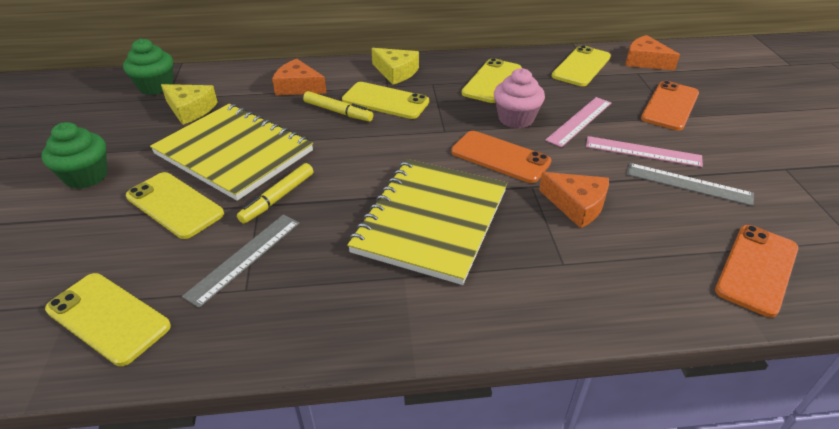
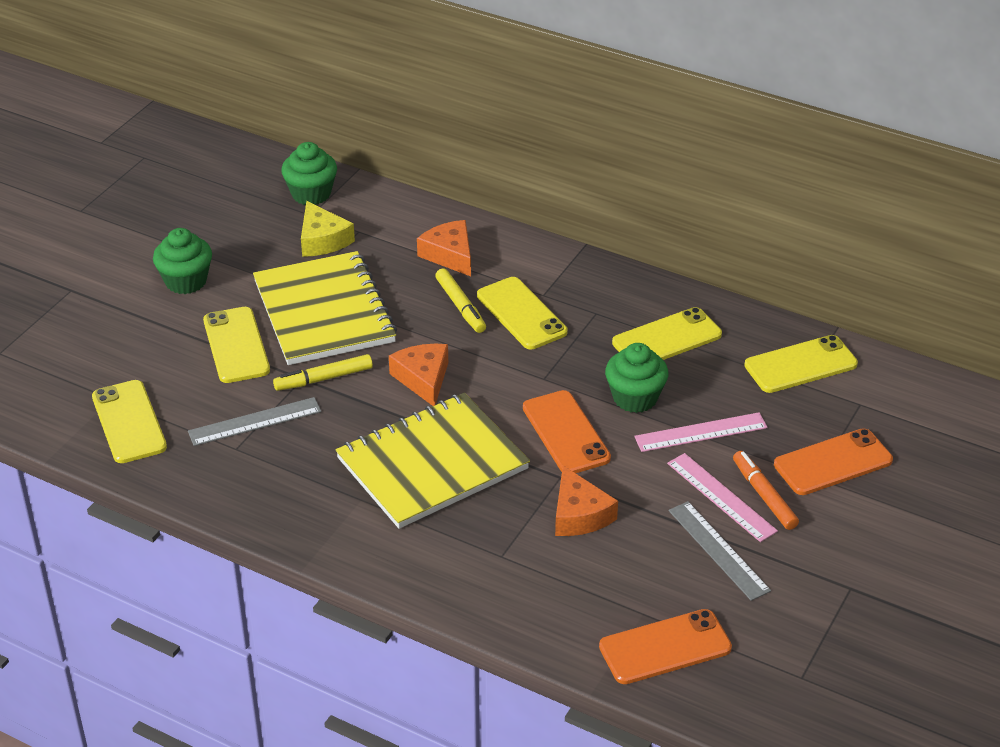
camera: 35 degrees right, 0 degrees up
yellow cheese [371,48,419,85] -> none
pink cupcake [494,68,545,128] -> green cupcake [605,343,669,413]
orange cheese [625,35,680,71] -> orange cheese moved to [389,344,448,406]
none -> orange marker [733,451,799,530]

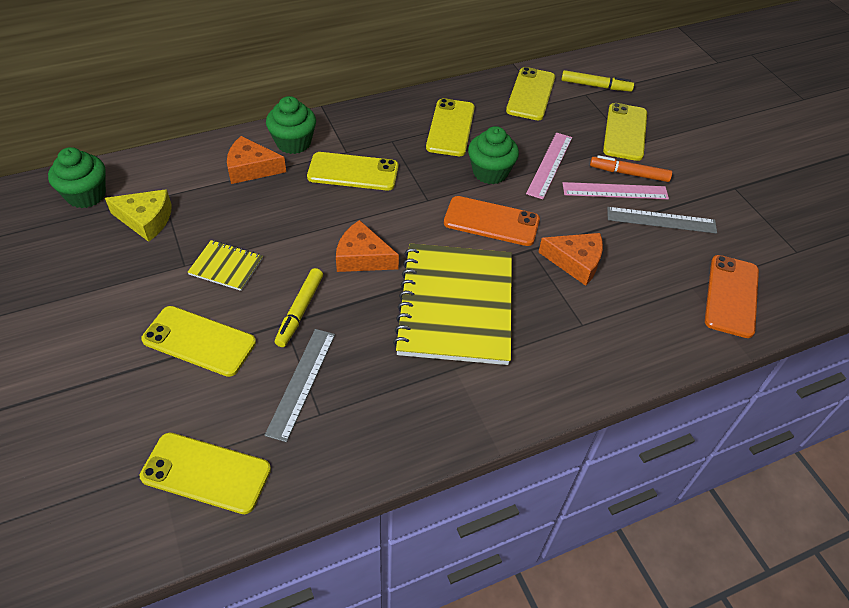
camera: 55 degrees left, 10 degrees up
green cupcake [153,228,212,294] -> green cupcake moved to [266,96,316,154]
yellow notebook [253,251,397,365] -> yellow notebook [188,240,263,291], size x0.44
yellow marker [435,268,486,333] -> yellow marker moved to [561,70,634,92]
orange phone [774,428,893,495] -> yellow phone [603,103,647,161]

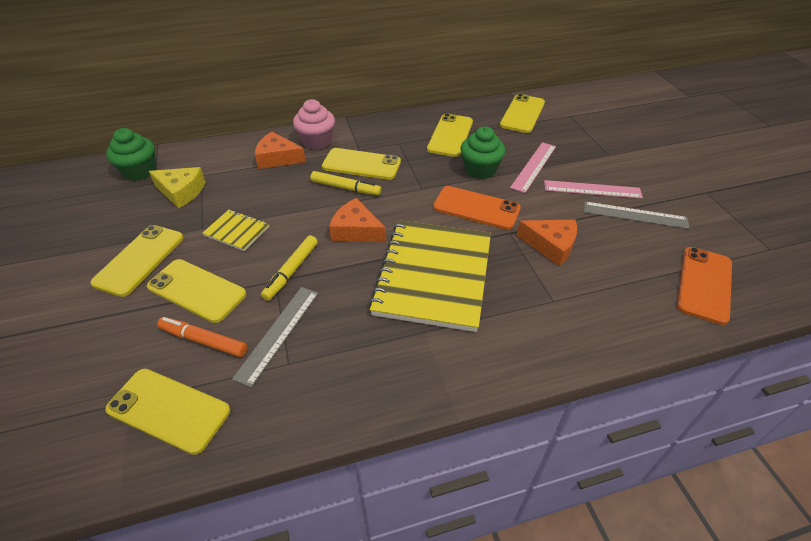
camera: 10 degrees right, 5 degrees down
green cupcake [266,96,316,154] -> pink cupcake [293,99,335,149]
yellow marker [561,70,634,92] -> yellow marker moved to [311,171,381,195]
orange marker [590,155,672,182] -> orange marker moved to [157,317,247,357]
yellow phone [603,103,647,161] -> yellow phone moved to [90,225,183,297]

